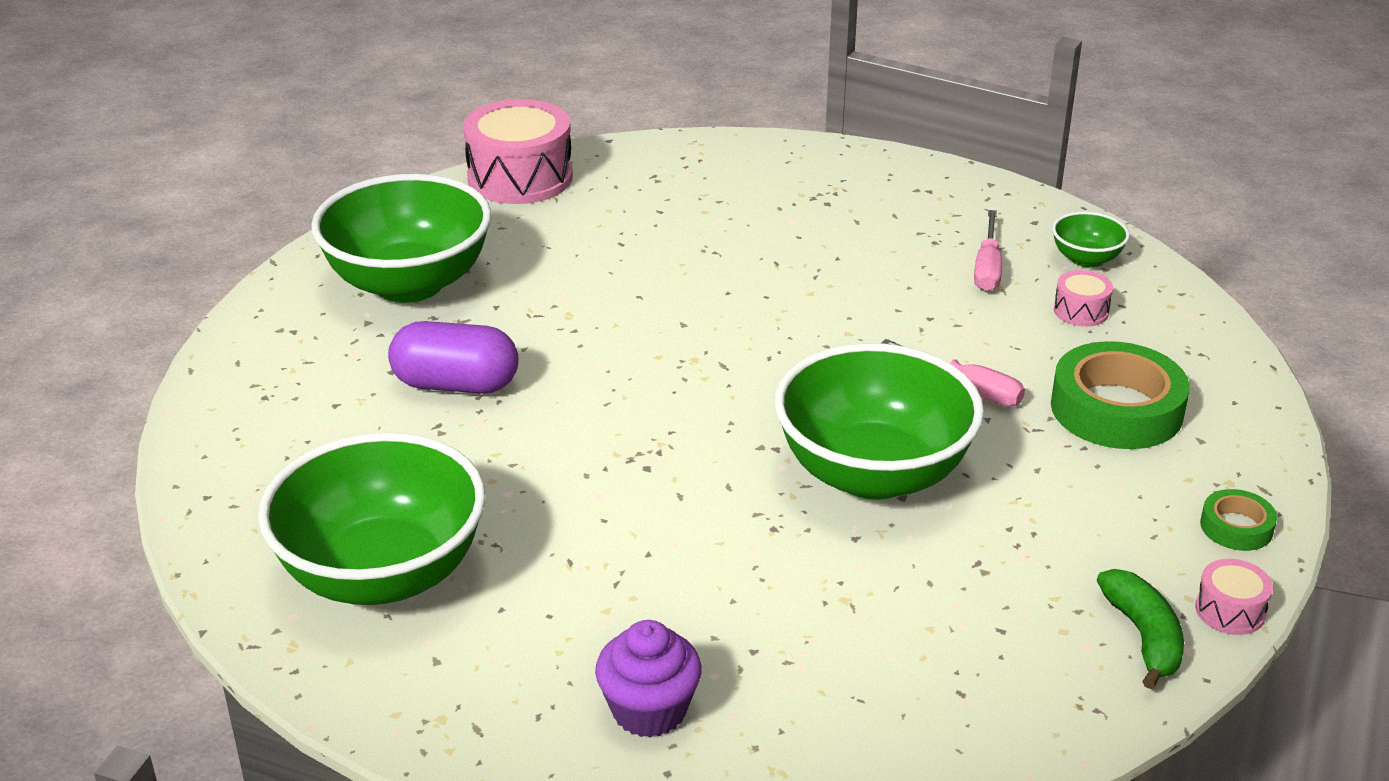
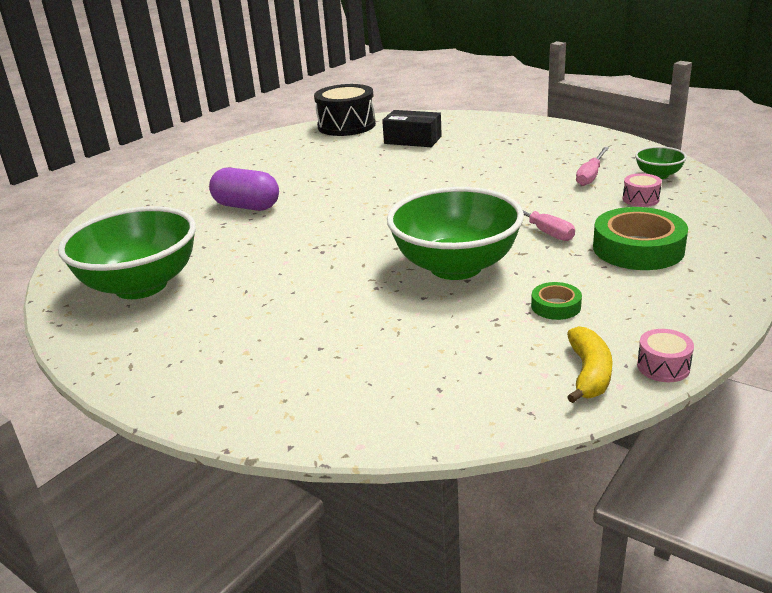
camera: 20 degrees right, 5 degrees down
green bowl [311,174,492,303] -> none
pink drum [463,99,573,204] -> black drum [314,84,376,136]
purple cupcake [595,620,702,738] -> none
green banana [1097,569,1184,689] -> yellow banana [567,326,613,403]
green tape [1200,489,1277,551] -> green tape moved to [531,282,582,320]
none -> black box [382,110,442,147]

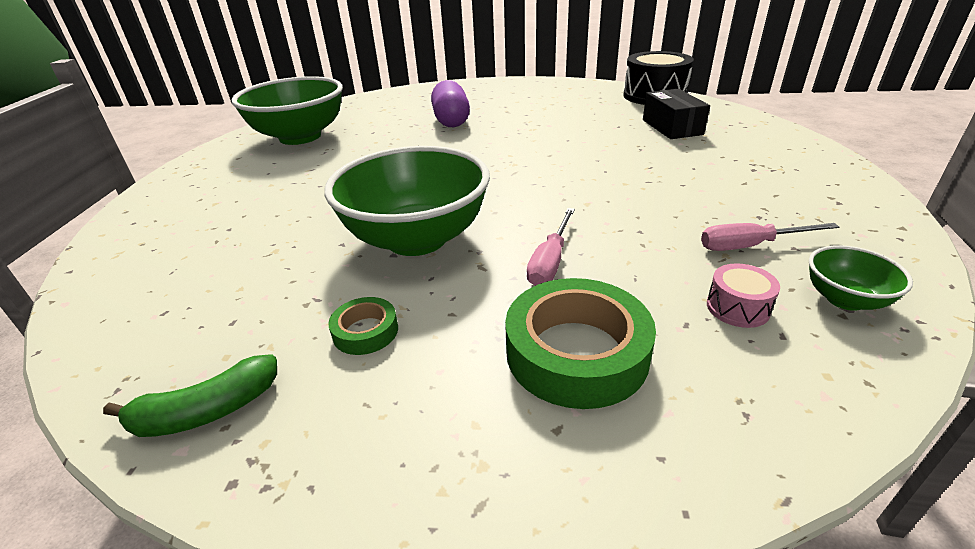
camera: 55 degrees right, 5 degrees up
yellow banana [567,326,613,403] -> green banana [103,354,277,437]
pink drum [637,329,694,382] -> none

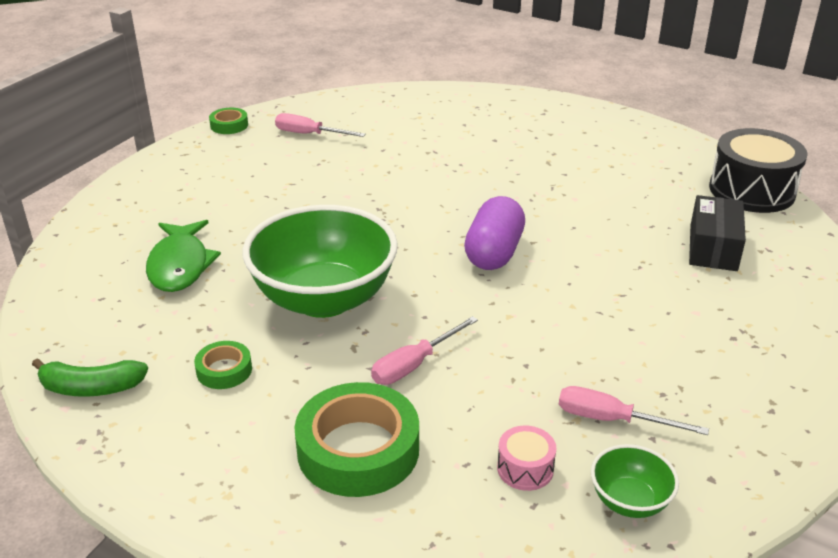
camera: 25 degrees right, 0 degrees up
green bowl [231,76,343,145] -> pink screwdriver [275,113,366,137]
purple capsule [431,80,470,127] -> purple capsule moved to [464,196,525,270]
none -> green fish [146,220,221,292]
none -> green tape [209,108,248,134]

